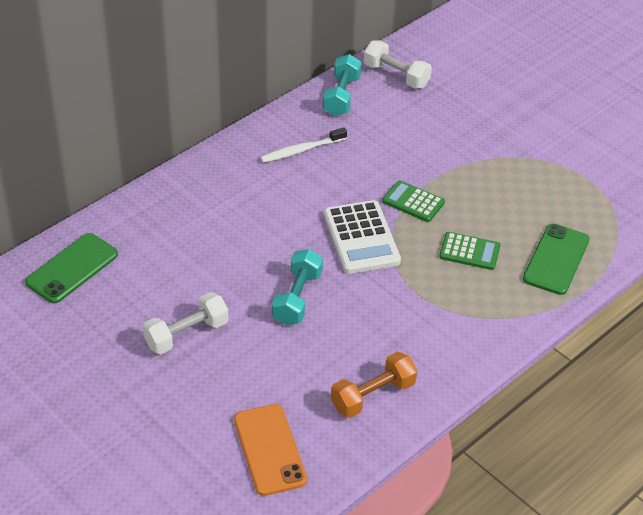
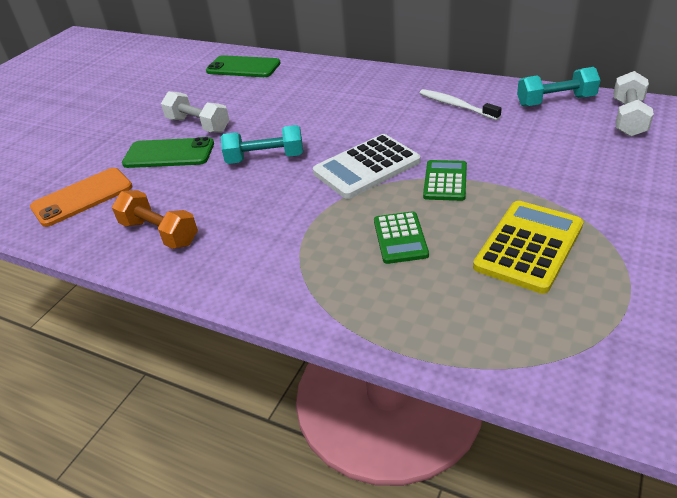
camera: 75 degrees right, 5 degrees down
green phone [523,224,590,295] -> green phone moved to [122,137,214,168]
none -> yellow calculator [473,201,584,294]

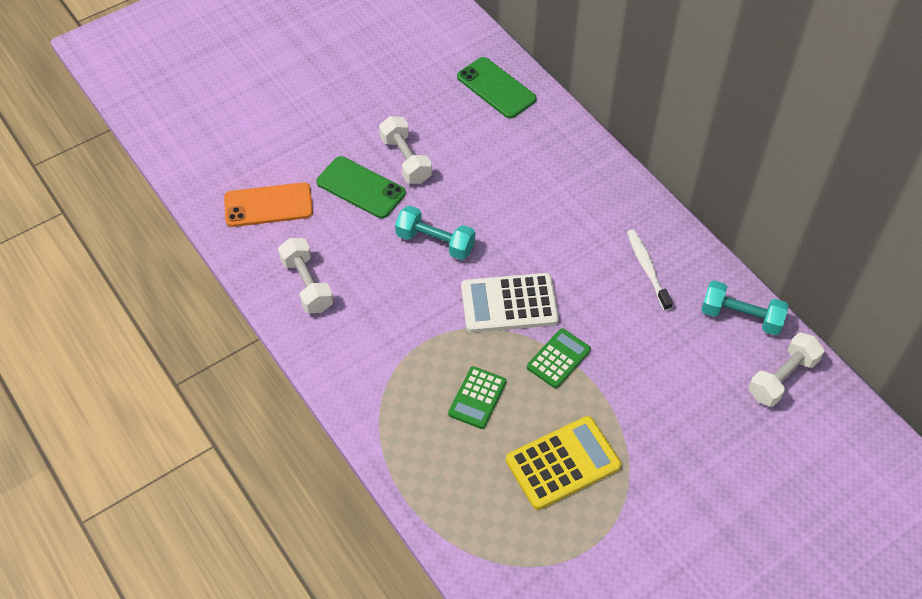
camera: 25 degrees right, 15 degrees up
orange dumbbell [112,190,198,249] -> white dumbbell [278,238,334,313]

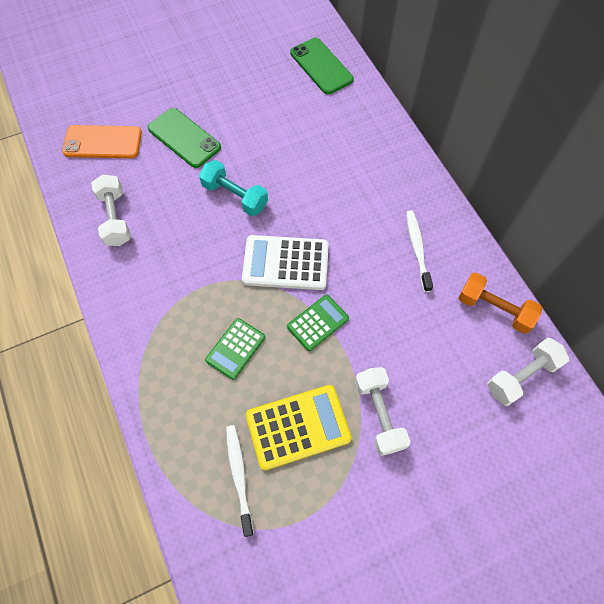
camera: 10 degrees right, 10 degrees up
white dumbbell [379,116,432,184] -> white dumbbell moved to [355,367,411,456]
turquoise dumbbell [701,281,789,335] -> orange dumbbell [458,272,543,334]
none -> white toothbrush [226,425,254,537]

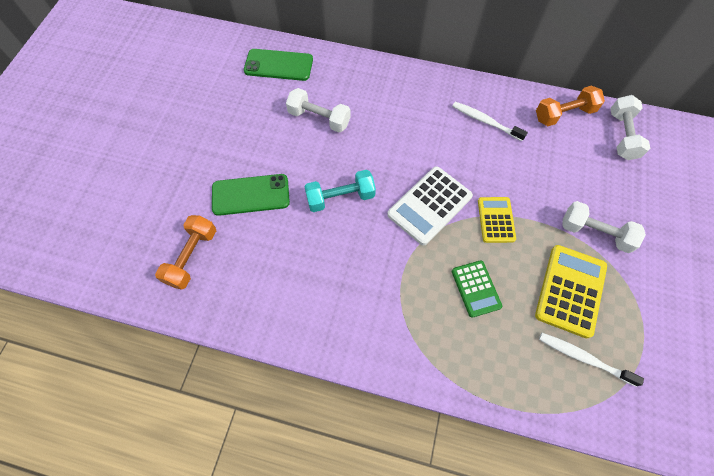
camera: 50 degrees left, 0 degrees up
orange phone [62,125,142,158] -> orange dumbbell [155,215,216,290]
white dumbbell [91,174,131,246] -> white dumbbell moved to [286,88,351,132]
green calculator [287,295,349,351] -> yellow calculator [478,197,516,243]

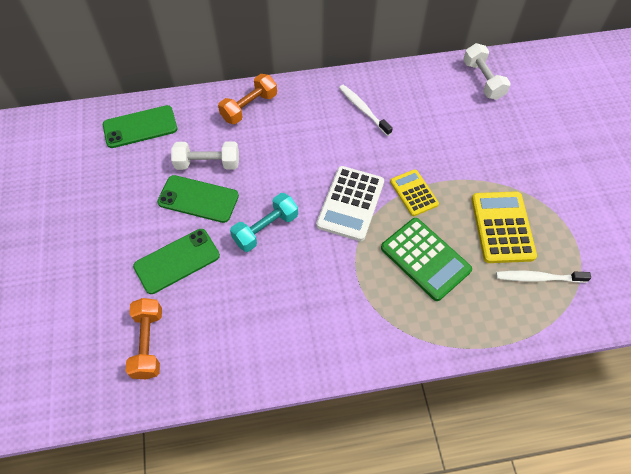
camera: 25 degrees left, 5 degrees down
white toothbrush [452,102,528,141] -> white toothbrush turned 45 degrees clockwise [339,85,393,136]
green calculator [452,260,502,318] -> green calculator [381,218,472,301], size x1.59
orange dumbbell [536,85,605,126] -> orange dumbbell moved to [218,74,277,124]
white dumbbell [563,201,646,253] -> none
none -> green phone [157,175,239,223]

